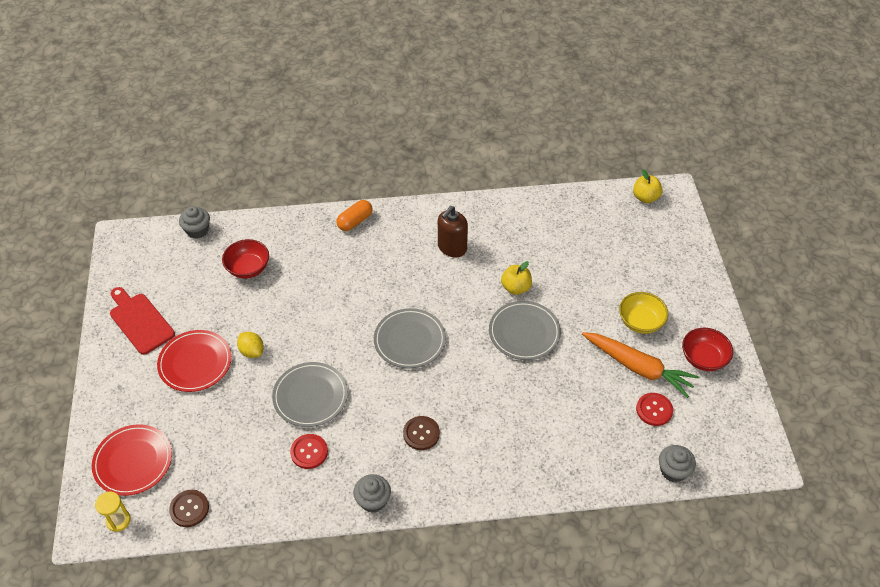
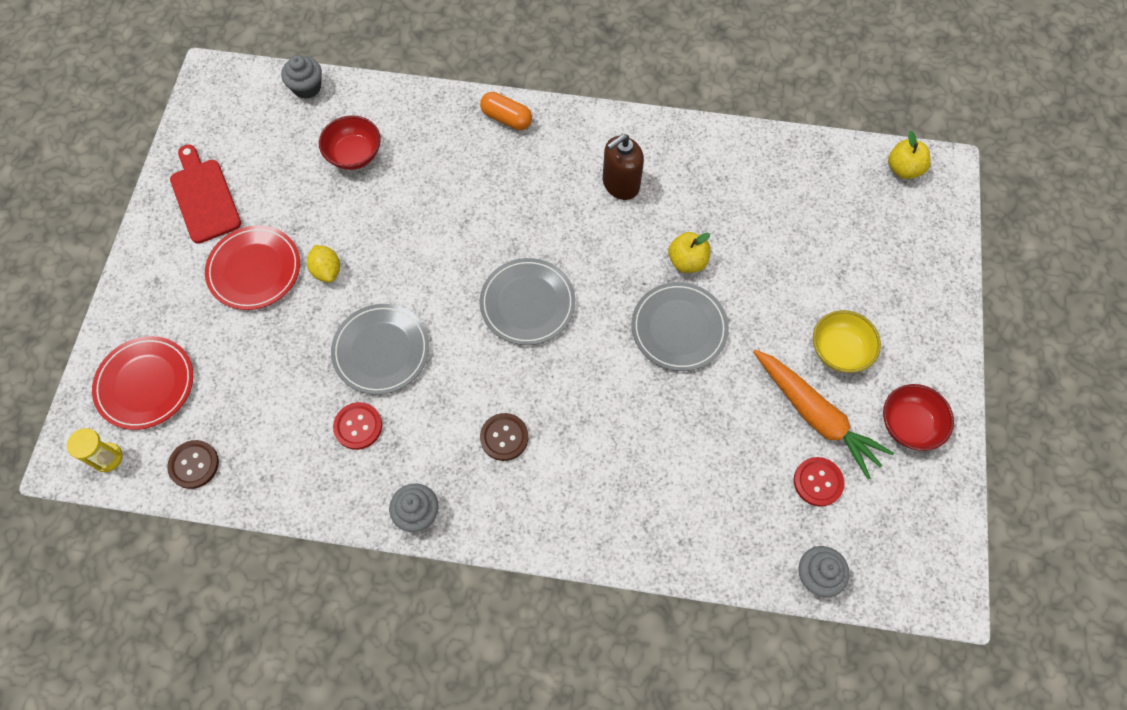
camera: 15 degrees right, 15 degrees up
orange capsule [336,200,372,231] -> orange capsule turned 60 degrees clockwise [480,92,532,130]

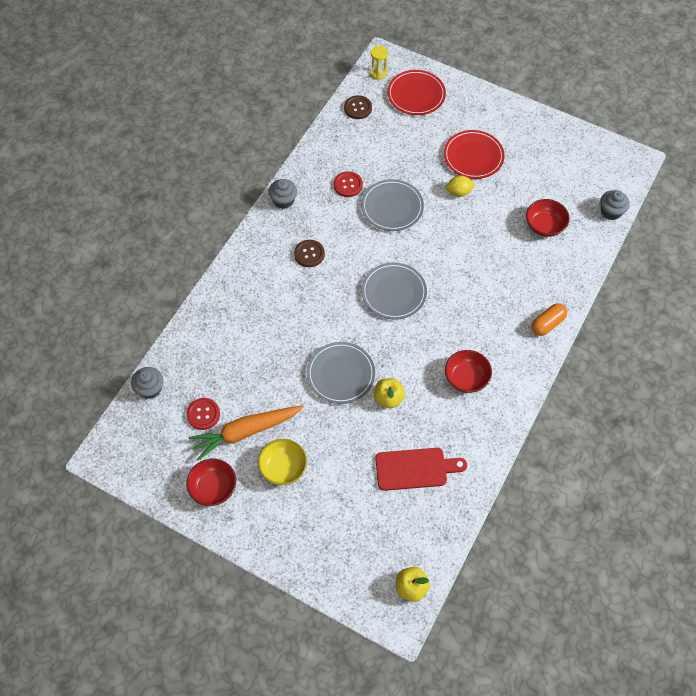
camera: 110 degrees right, 5 degrees down
red cutting board [170,144,241,244] -> red cutting board moved to [375,448,467,491]
brown soap dispenser [603,134,644,200] -> red bowl [445,350,492,393]

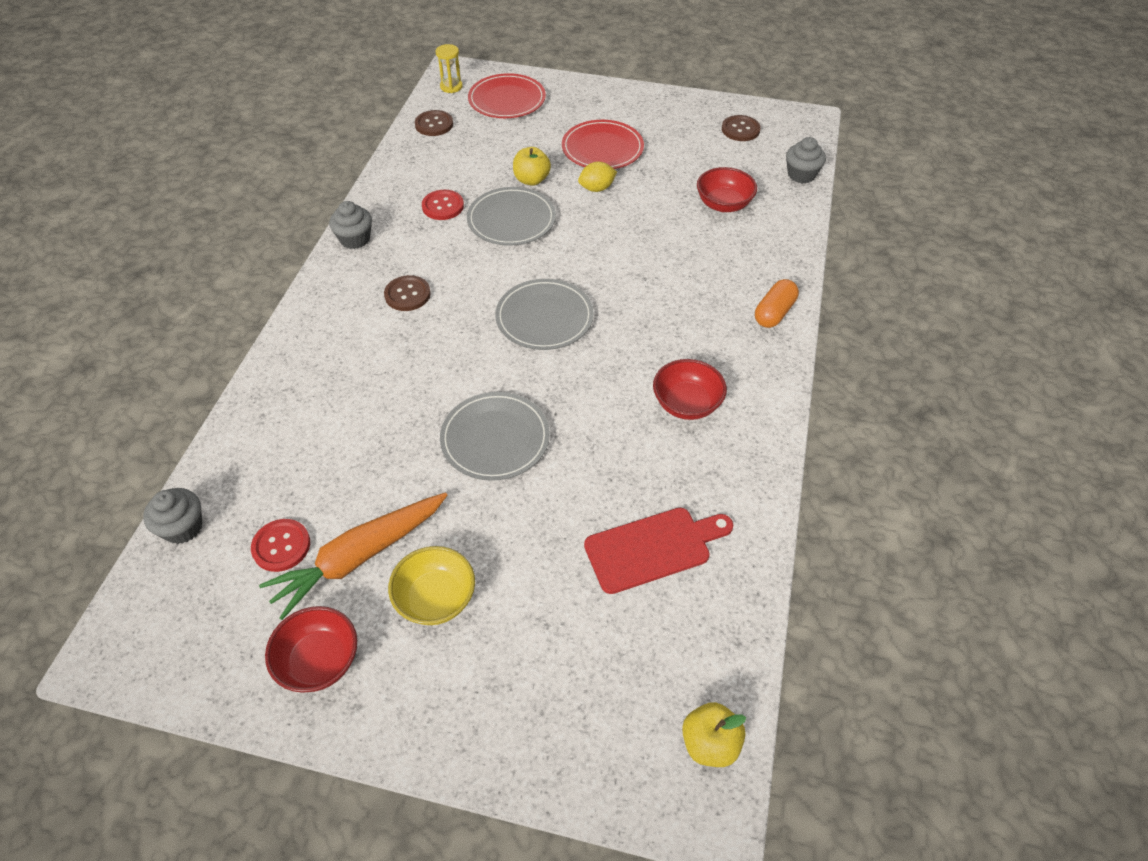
camera: 15 degrees left, 10 degrees down
yellow apple [374,378,405,408] -> yellow apple moved to [513,147,551,186]
none -> brown button [722,115,761,141]

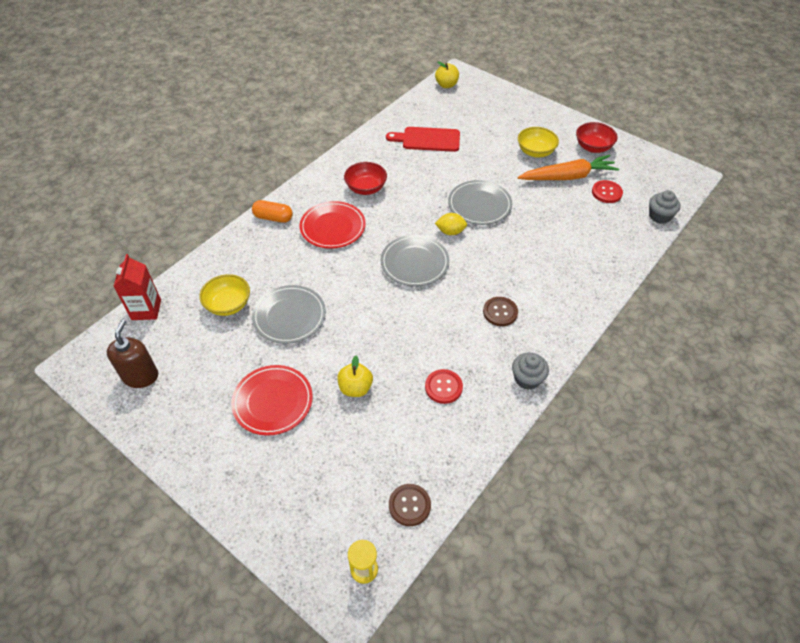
camera: 155 degrees left, 0 degrees up
grey plate [467,187,556,246] -> grey plate moved to [252,285,326,344]
red plate [468,73,546,118] -> red plate moved to [300,201,366,249]
yellow lemon [578,162,617,192] -> yellow lemon moved to [435,213,467,235]
red bowl [697,167,757,212] -> yellow bowl [199,274,250,316]
brown button [722,115,761,141] -> brown soap dispenser [107,319,158,388]
orange capsule [755,279,799,328] -> orange capsule turned 45 degrees clockwise [252,200,293,223]
grey cupcake [786,137,826,183] -> red carton [113,254,161,320]

